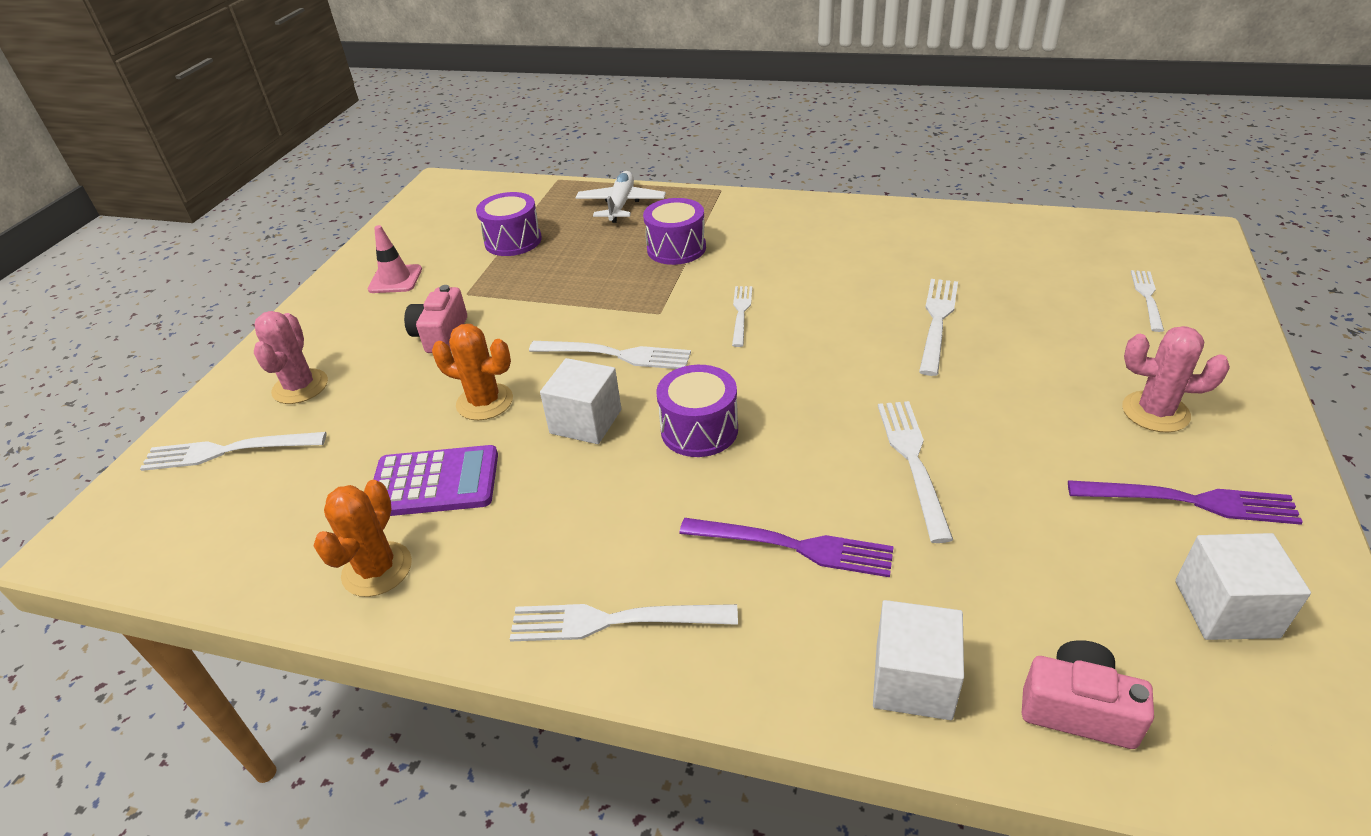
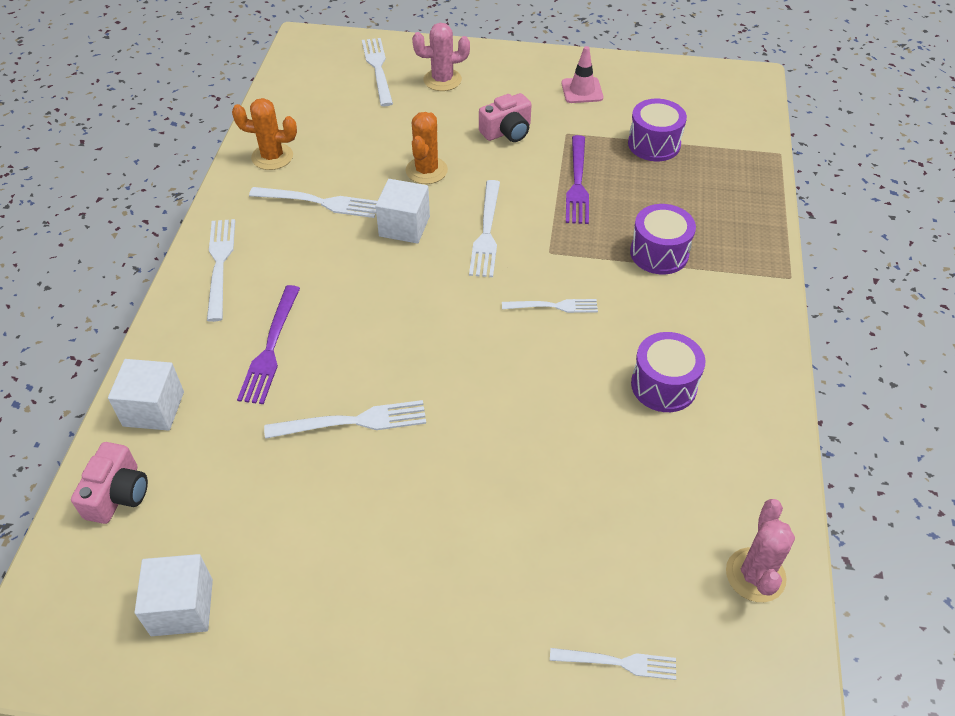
camera: 80 degrees right, 10 degrees up
purple calculator [373,445,498,516] -> none
pink camera [404,285,467,353] -> pink camera turned 150 degrees clockwise [479,93,532,142]
white plane [575,171,666,223] -> none
purple drum [656,365,738,457] -> purple drum moved to [631,332,705,412]
white fork [919,279,958,376] -> white fork moved to [249,187,377,218]
purple fork [1068,480,1303,525] -> purple fork moved to [566,135,589,224]
pink cactus [1122,326,1230,432] -> pink cactus moved to [726,499,795,602]

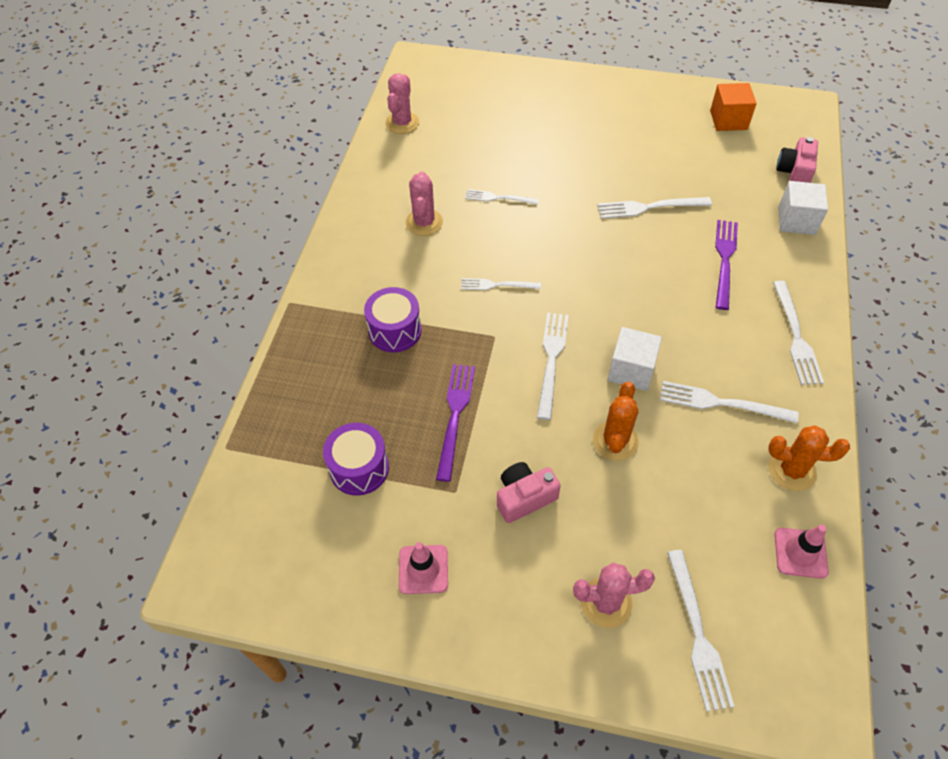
camera: 175 degrees left, 5 degrees up
white cube [135,554,213,636] -> orange cube [710,83,757,131]
white fork [550,648,676,680] -> white fork moved to [465,189,539,205]
purple drum [631,332,705,412] -> pink cactus [405,171,443,236]
none -> pink traffic cone [774,525,829,579]

